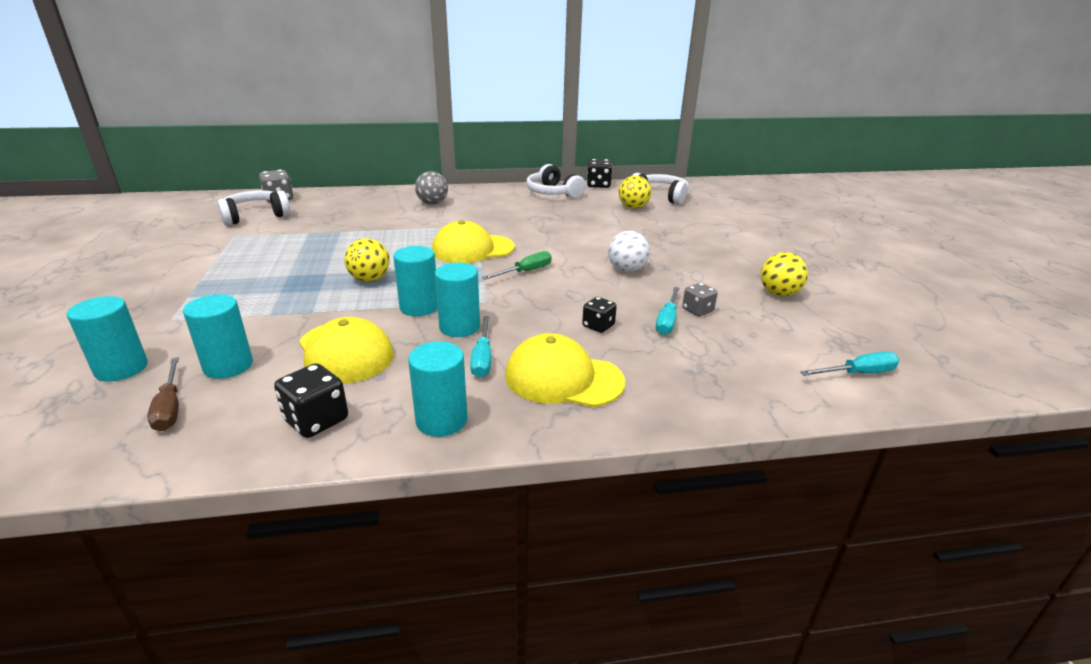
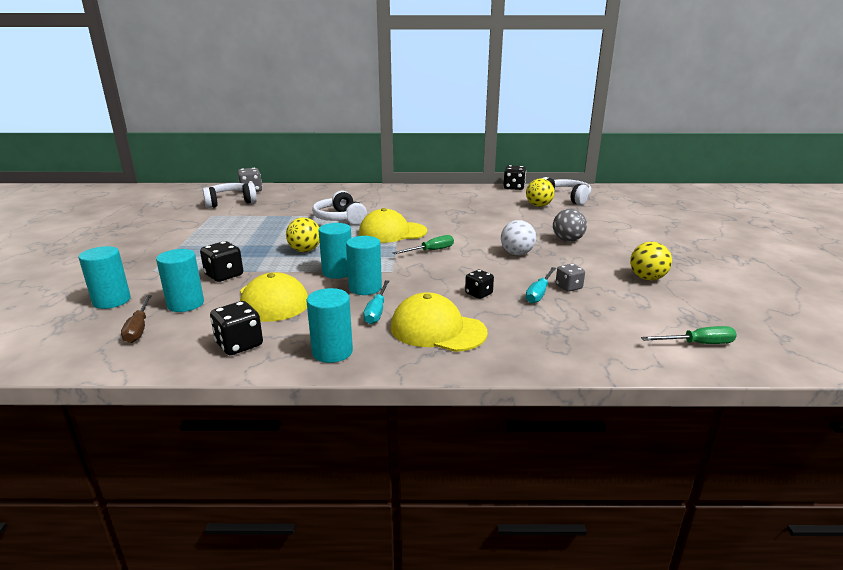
camera: 10 degrees right, 5 degrees down
grey ball [415,171,448,205] -> grey ball moved to [553,209,587,242]
white headphones [526,164,586,199] -> white headphones moved to [312,191,367,225]
turquoise screwdriver [800,352,899,376] -> green screwdriver [641,326,737,344]
none -> black dice [200,241,243,282]

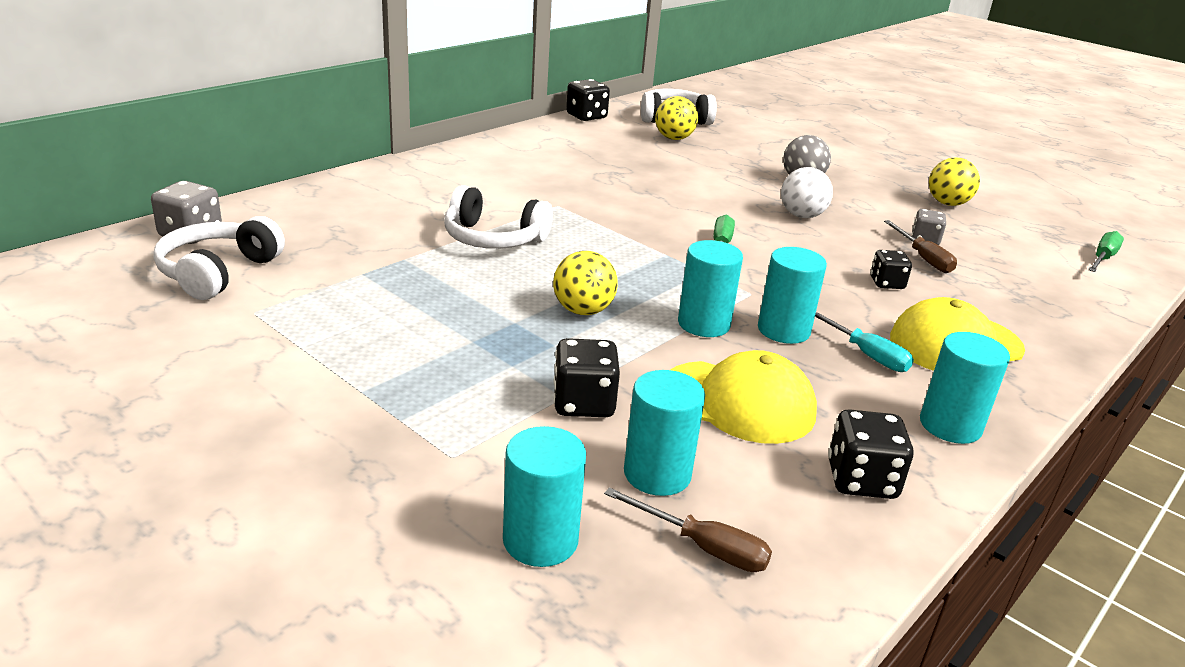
camera: 50 degrees left, 5 degrees up
yellow cap [359,208,427,243] -> none
turquoise screwdriver [526,267,556,304] -> brown screwdriver [884,220,957,273]

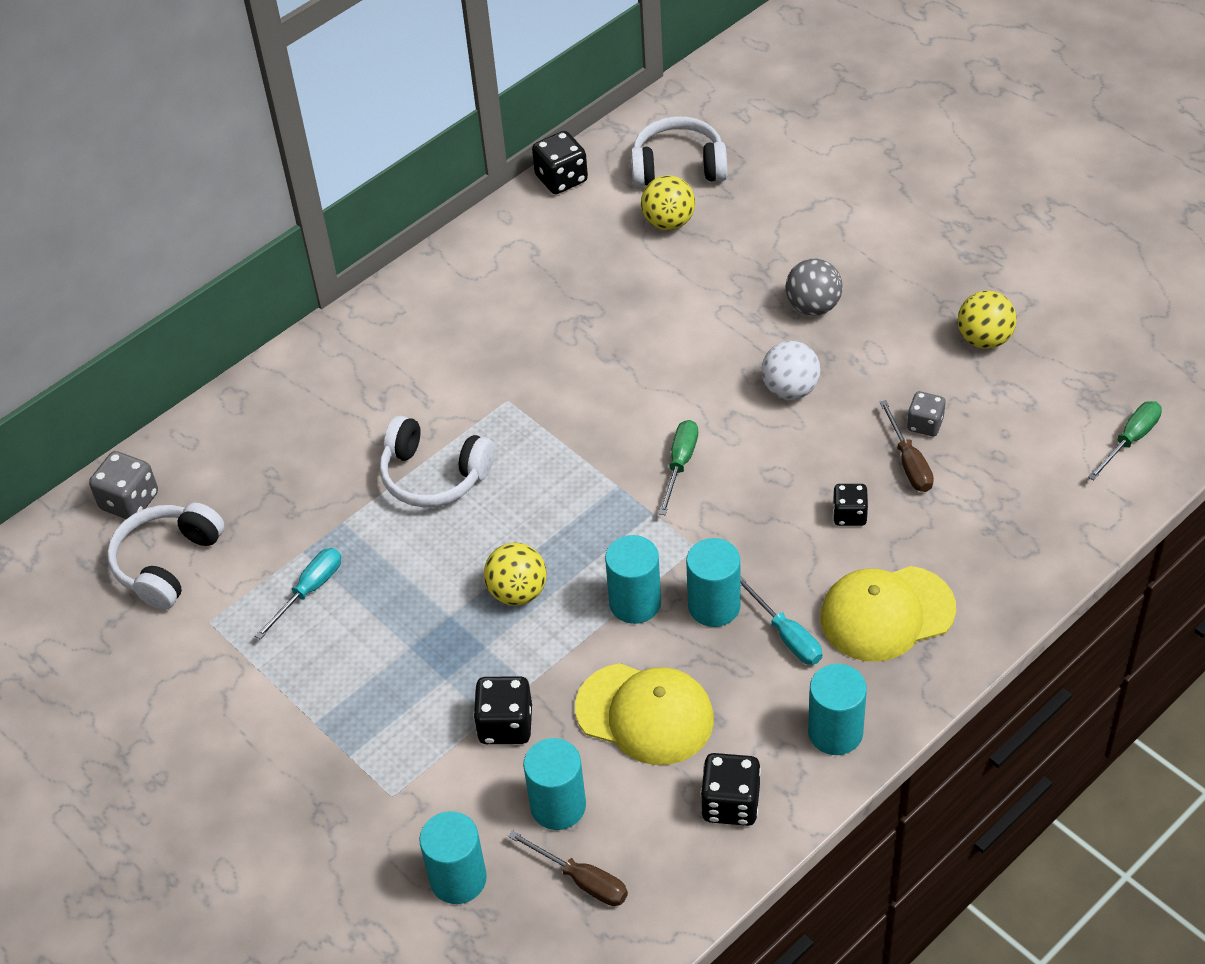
camera: 10 degrees right, 20 degrees up
none -> turquoise screwdriver [255,548,341,640]

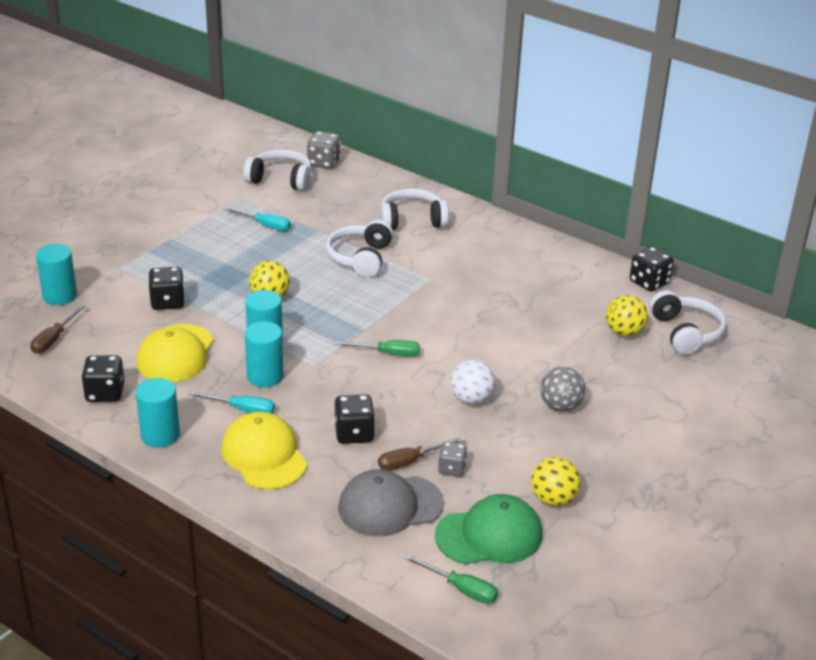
camera: 75 degrees right, 15 degrees down
turquoise cylinder [523,738,586,830] -> none
turquoise screwdriver [740,576,822,665] -> turquoise screwdriver turned 120 degrees counterclockwise [188,391,275,414]
black dice [833,484,868,526] -> black dice [334,394,375,444], size x1.51
none -> grey cap [338,469,444,537]
none -> white headphones [380,188,449,230]
none -> green cap [435,494,542,565]

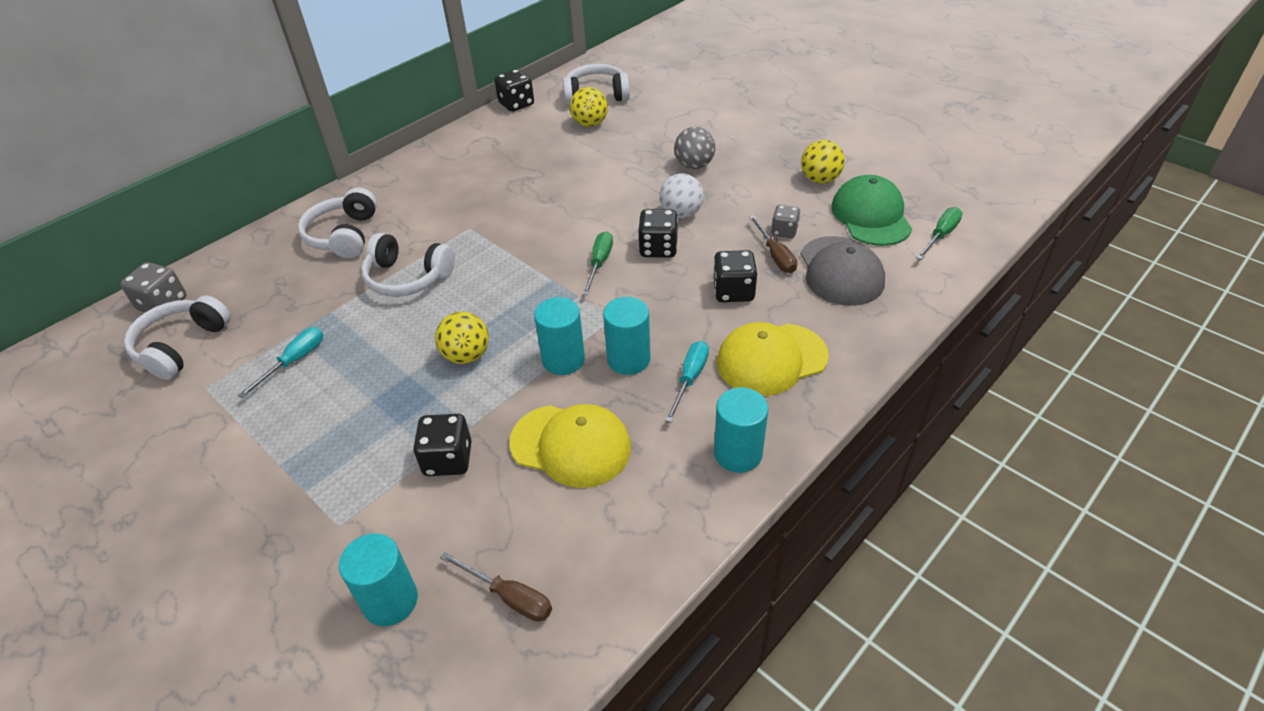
camera: 80 degrees left, 10 degrees up
black dice [81,355,125,402] -> black dice moved to [638,209,678,258]

